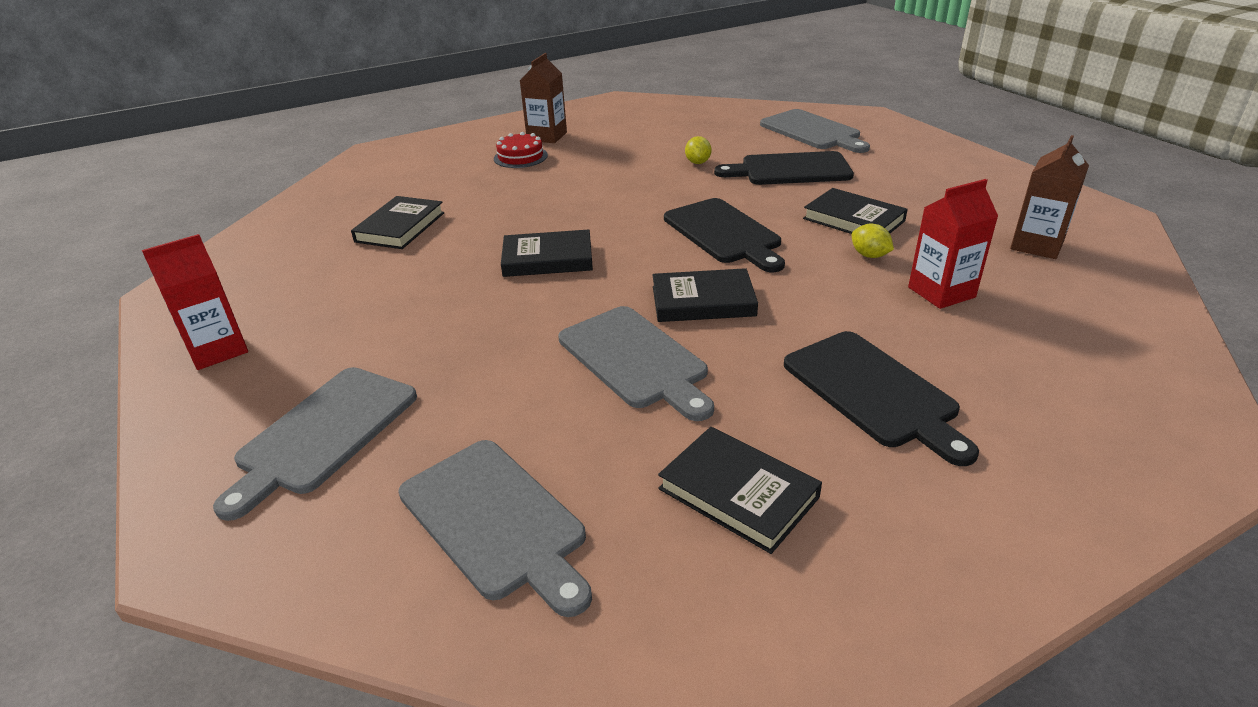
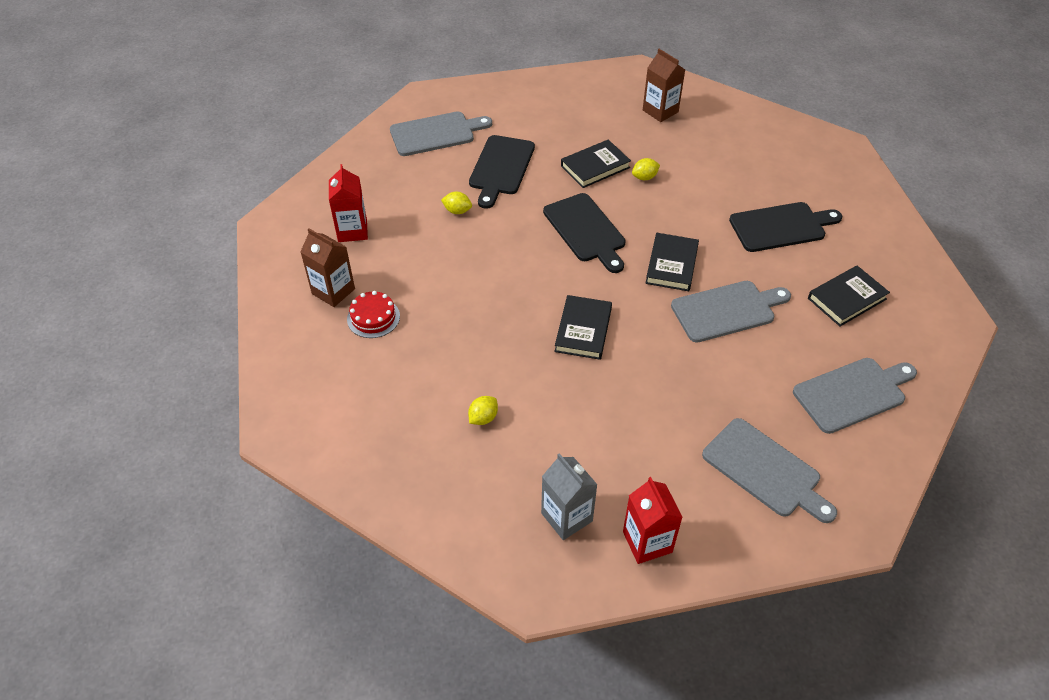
camera: 75 degrees left, 15 degrees up
black book [351,196,444,249] -> yellow lemon [468,396,498,425]
black cutting board [664,198,785,272] -> black cutting board turned 75 degrees clockwise [543,193,626,273]
red carton [908,179,998,309] -> red carton moved to [329,164,368,242]
none -> grey carton [541,453,598,540]

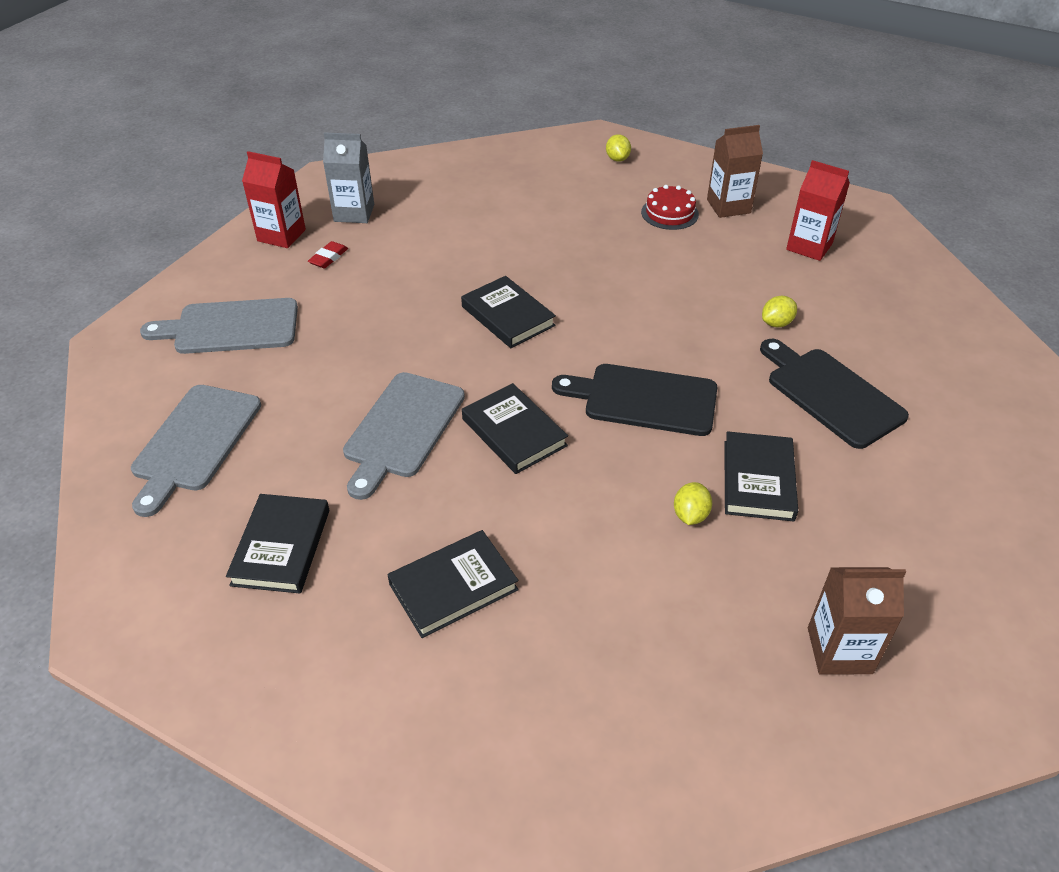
camera: 130 degrees right, 5 degrees down
grey cutting board [390,111,492,156] -> none
yellow lemon [468,396,498,425] -> yellow lemon moved to [606,134,631,162]
black cutting board [729,202,842,252] -> black book [387,530,519,638]
none -> red eraser [308,241,348,268]

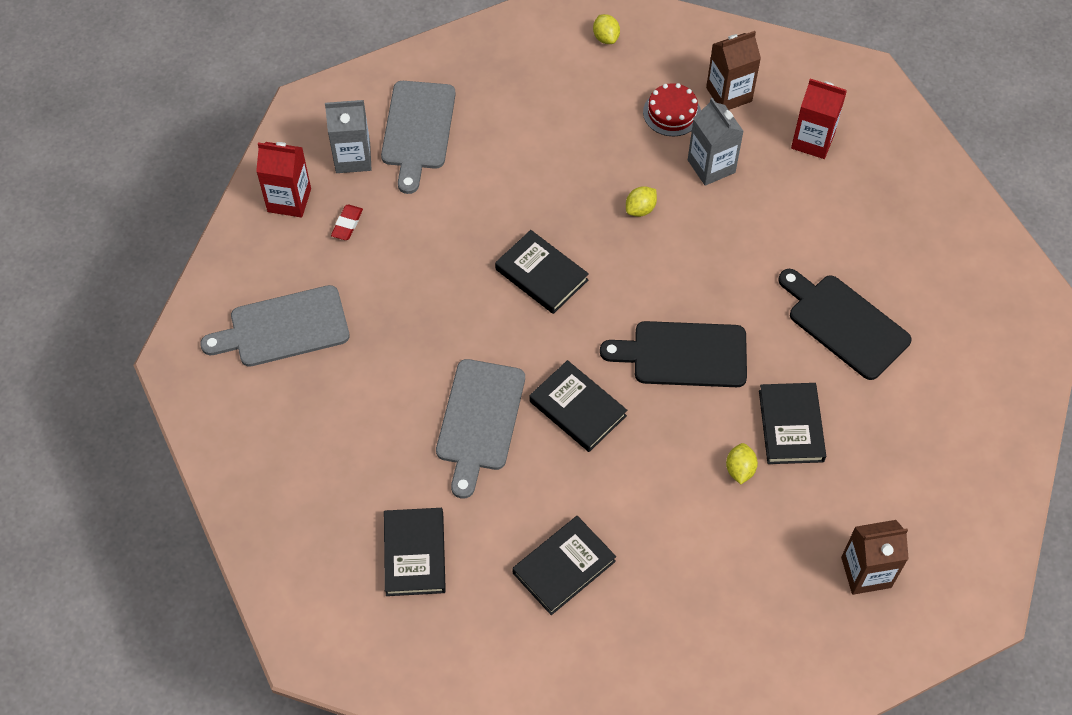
camera: 10 degrees left, 15 degrees up
grey cutting board [131,385,261,517] -> grey cutting board moved to [381,81,456,194]
yellow lemon [762,296,797,327] -> yellow lemon moved to [626,186,657,217]
none -> grey carton [688,98,744,186]

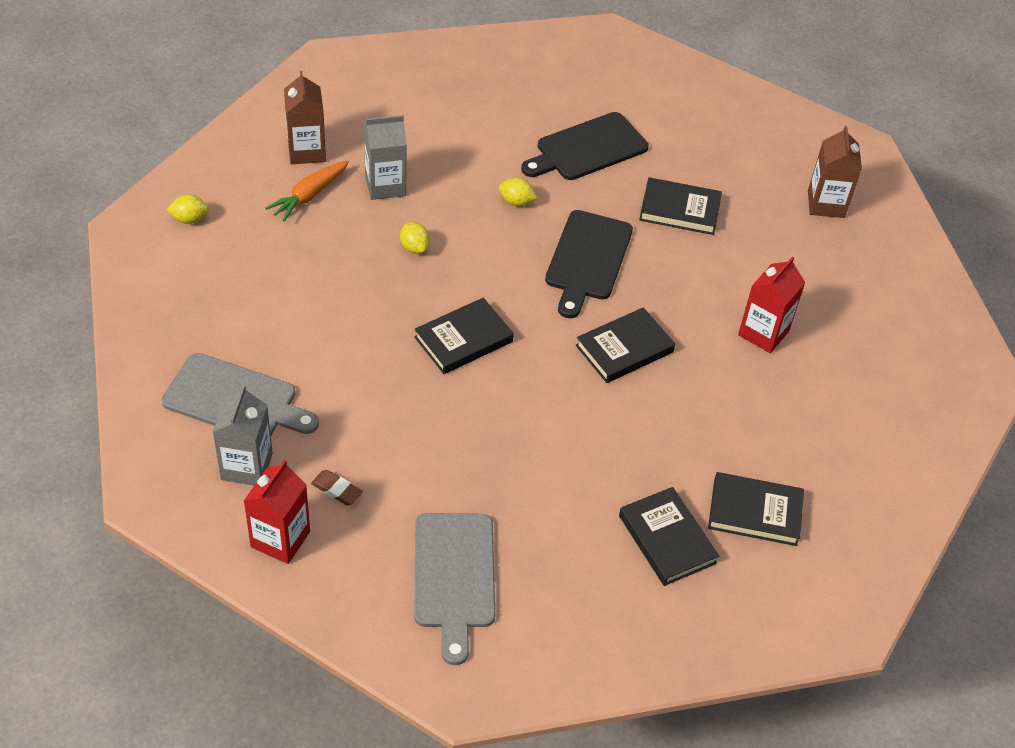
camera: 80 degrees left, 10 degrees down
red eraser [331,205,363,240] -> brown eraser [311,470,363,505]
grey cutting board [436,359,525,498] -> none
black book [512,516,616,615] -> black book moved to [619,487,719,586]
red cake [643,83,701,136] -> orange carrot [265,160,349,222]
yellow lemon [726,443,758,484] -> yellow lemon moved to [499,178,537,206]
red carton [791,79,847,159] -> red carton moved to [738,256,806,353]

